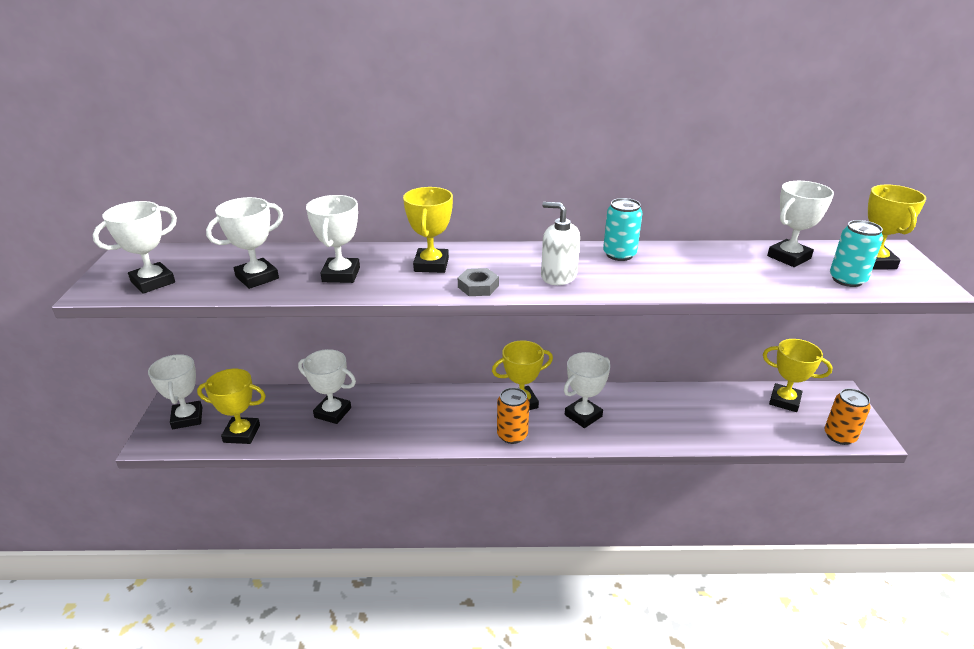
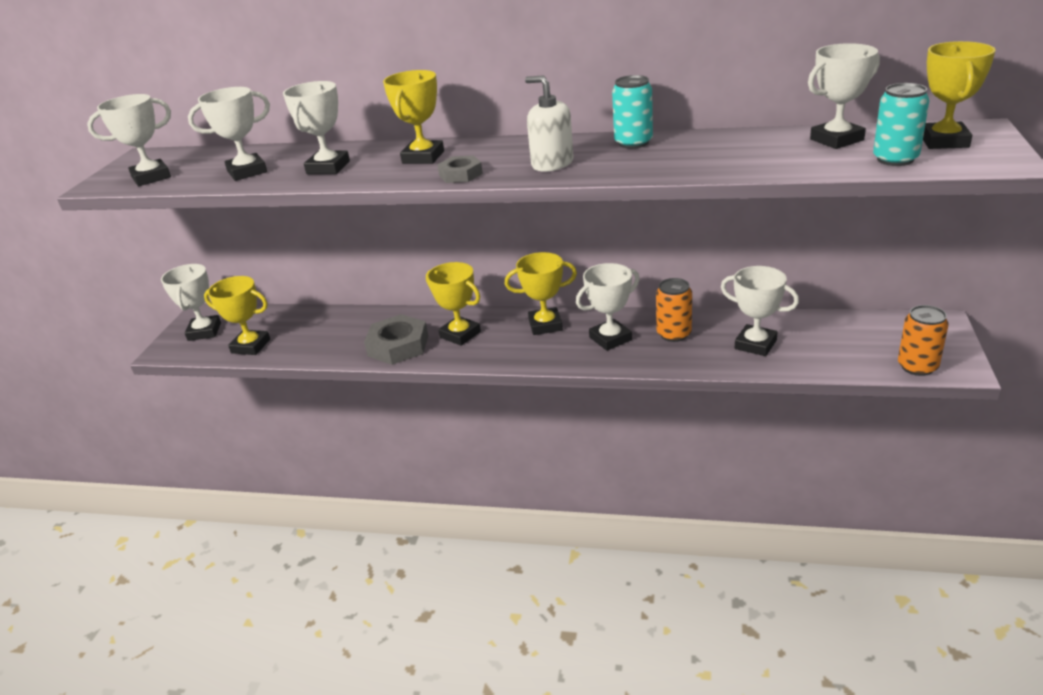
camera: 15 degrees right, 0 degrees up
white trophy [298,349,356,424] -> white trophy moved to [721,266,799,356]
orange can [497,388,529,444] -> orange can moved to [656,278,692,342]
yellow trophy [763,339,832,412] -> yellow trophy moved to [426,262,481,346]
none -> grey nut [364,314,428,365]

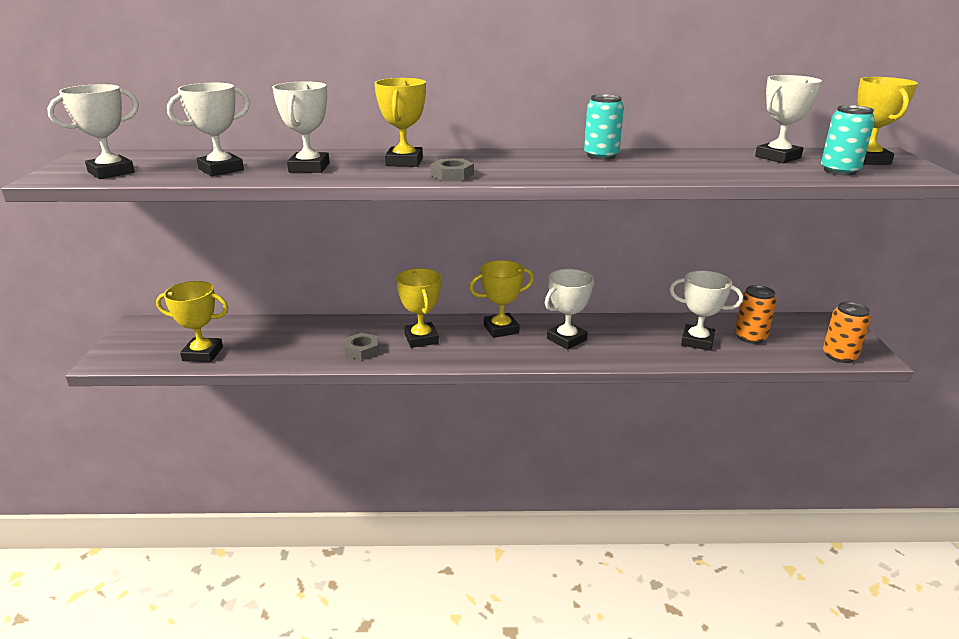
camera: 15 degrees left, 5 degrees down
white trophy [161,264,221,341] -> none
grey nut [364,314,428,365] -> grey nut [345,333,378,360], size x0.58
yellow trophy [426,262,481,346] -> yellow trophy turned 45 degrees clockwise [396,268,441,348]
white soap dispenser [525,76,573,172] -> none
orange can [656,278,692,342] -> orange can moved to [735,285,777,344]

